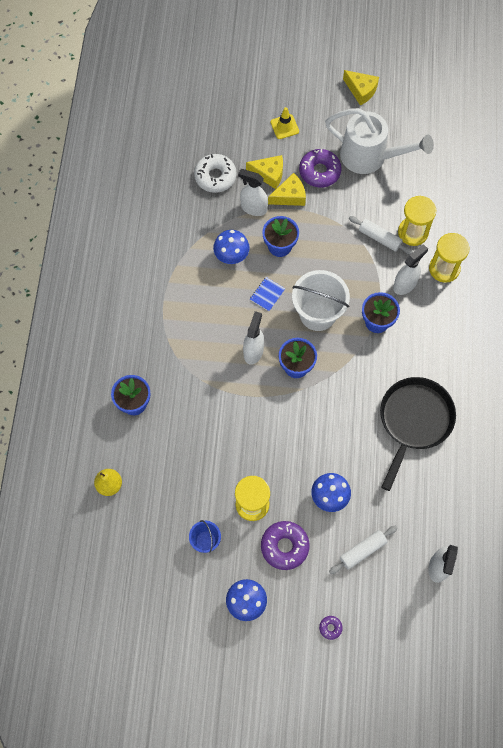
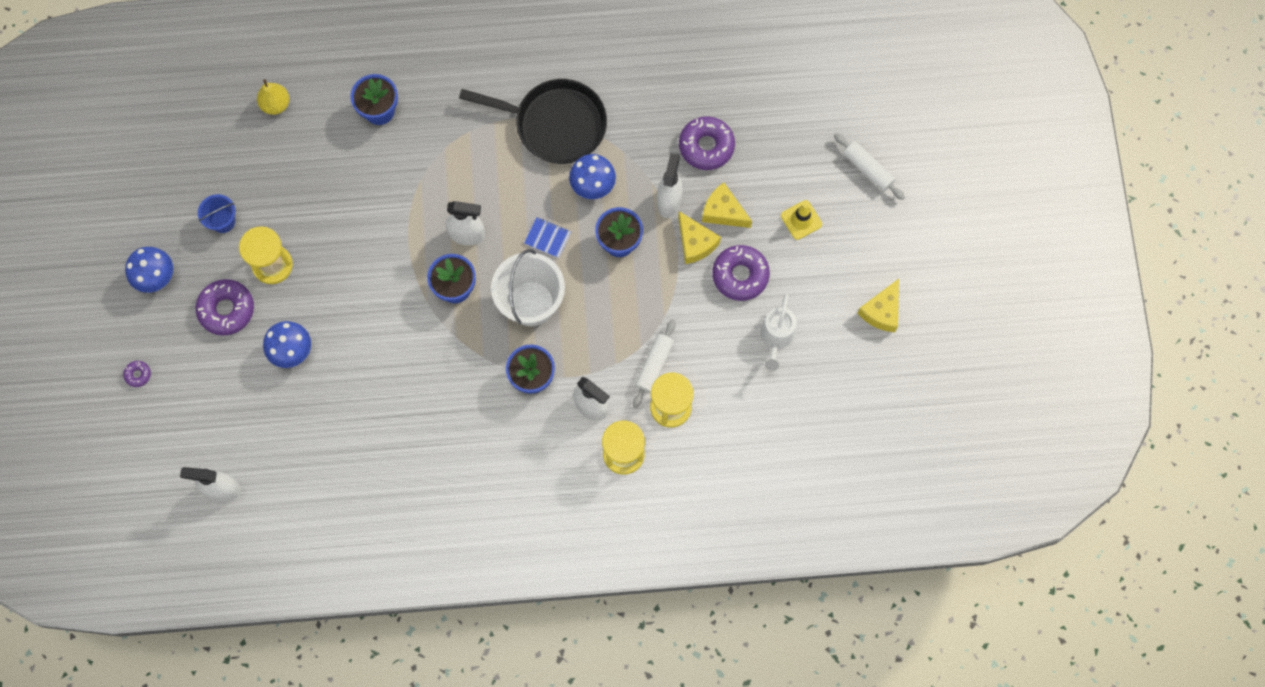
camera: 80 degrees right, 5 degrees up
white donut [194,154,237,193] -> purple donut [679,116,735,170]
yellow cheese [246,155,283,189] -> yellow cheese turned 120 degrees clockwise [702,182,752,228]
white watering can [325,108,434,174] -> white watering can [760,293,797,371], size x0.56
white rolling pin [329,526,397,574] -> white rolling pin moved to [834,133,905,200]
black pan [380,377,456,491] -> black pan moved to [459,79,607,164]

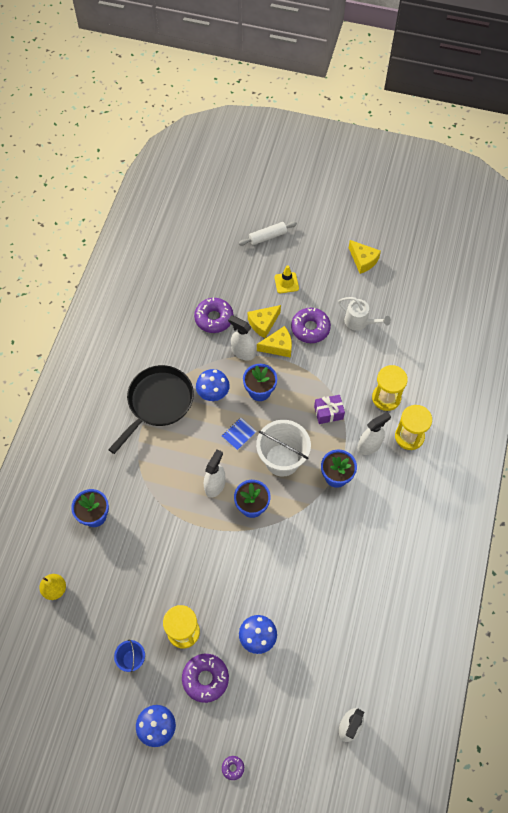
camera: 70 degrees left, 10 degrees down
white rolling pin [633,319,676,408] -> none
none -> purple gift [314,395,345,424]

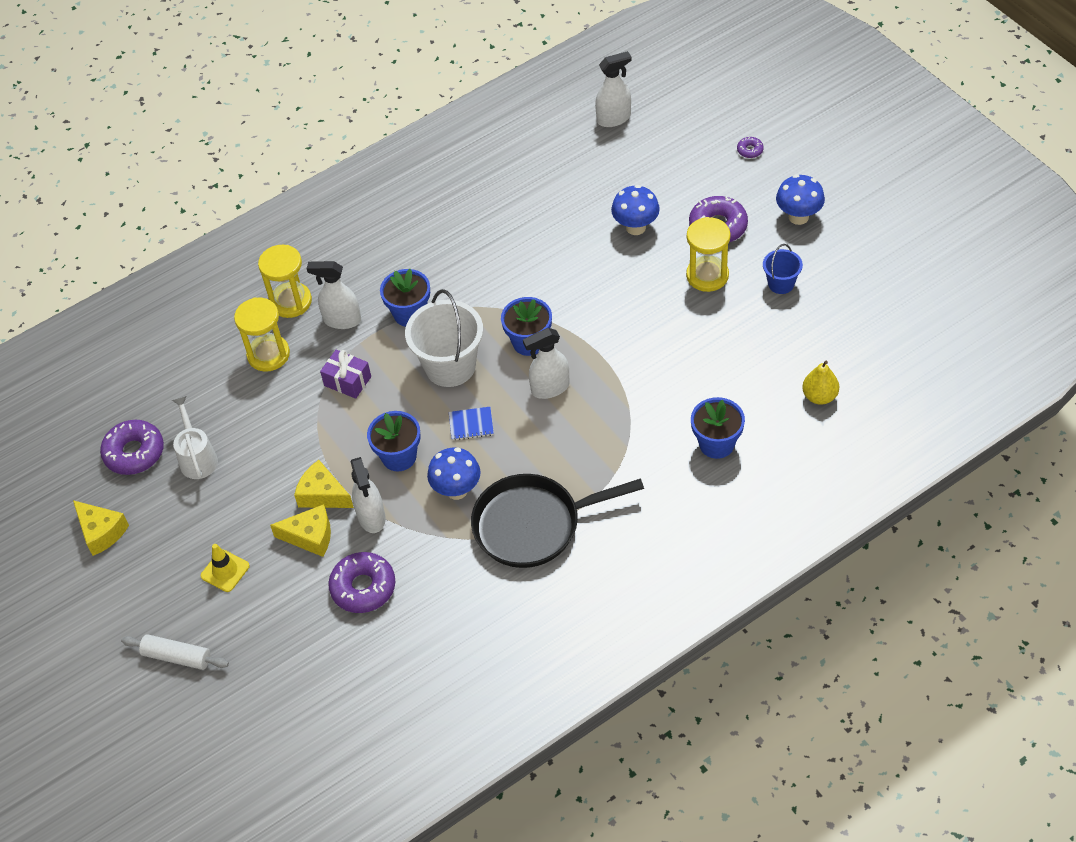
camera: 135 degrees left, 10 degrees down
purple donut [291,308,331,343] -> purple donut moved to [100,420,164,475]
yellow cheese [349,240,381,274] -> yellow cheese turned 135 degrees clockwise [73,500,129,556]

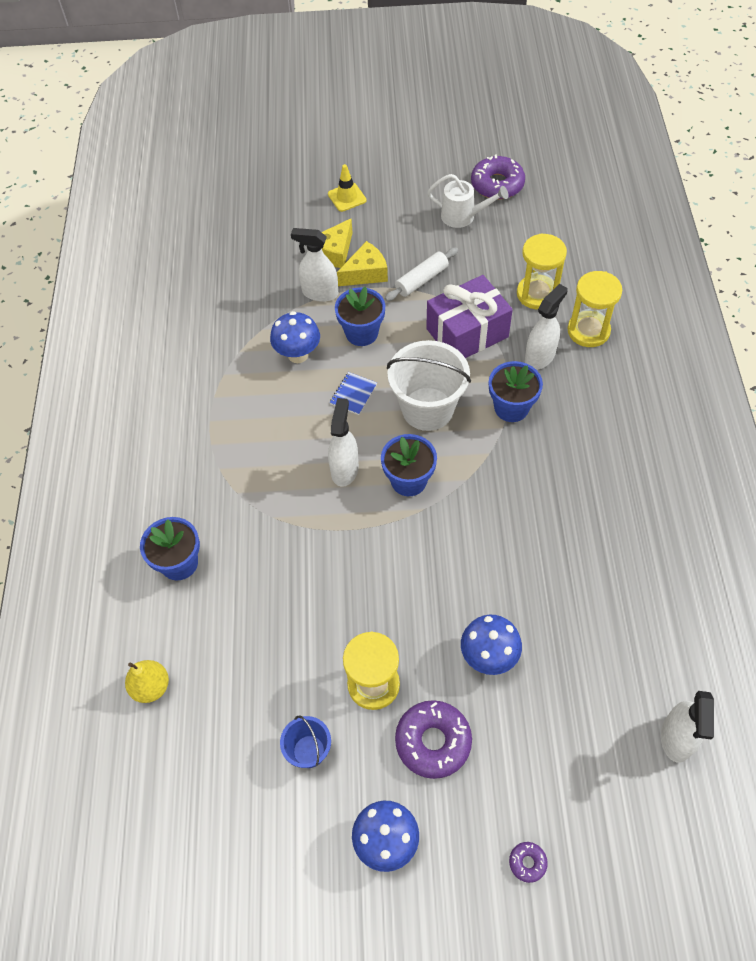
camera: 120 degrees right, 5 degrees up
yellow cheese [73,500,129,556] -> none
white rolling pin [121,634,229,670] -> white rolling pin moved to [385,247,458,301]
purple gift [320,350,371,399] -> purple gift [426,275,513,358], size x1.77
purple donut [328,552,395,613] -> none
black pan [471,474,644,568] -> none

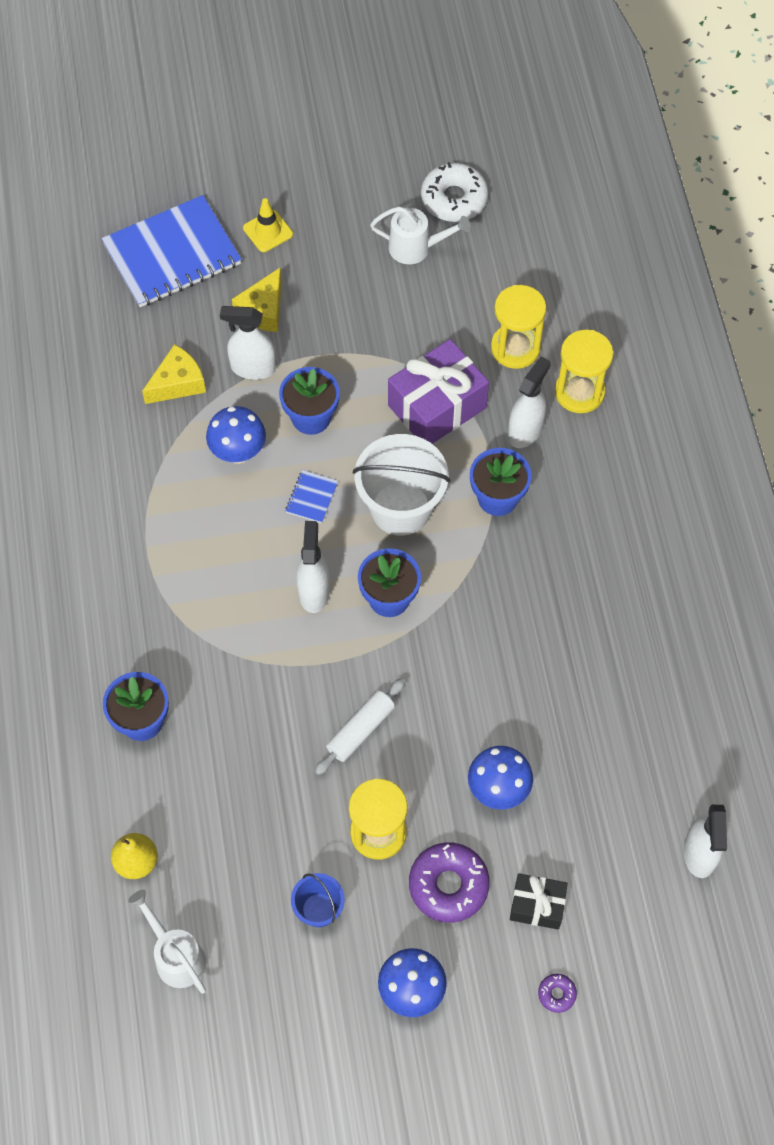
camera: 10 degrees left, 5 degrees up
yellow cheese [337,241,388,286] -> yellow cheese moved to [142,344,206,404]
white rolling pin [385,247,458,301] -> white rolling pin moved to [315,678,406,775]
purple donut [471,155,525,199] -> white donut [421,162,488,222]
none -> blue notebook [102,195,242,307]
none -> white watering can [128,890,206,994]
none -> black gift [510,873,568,930]

